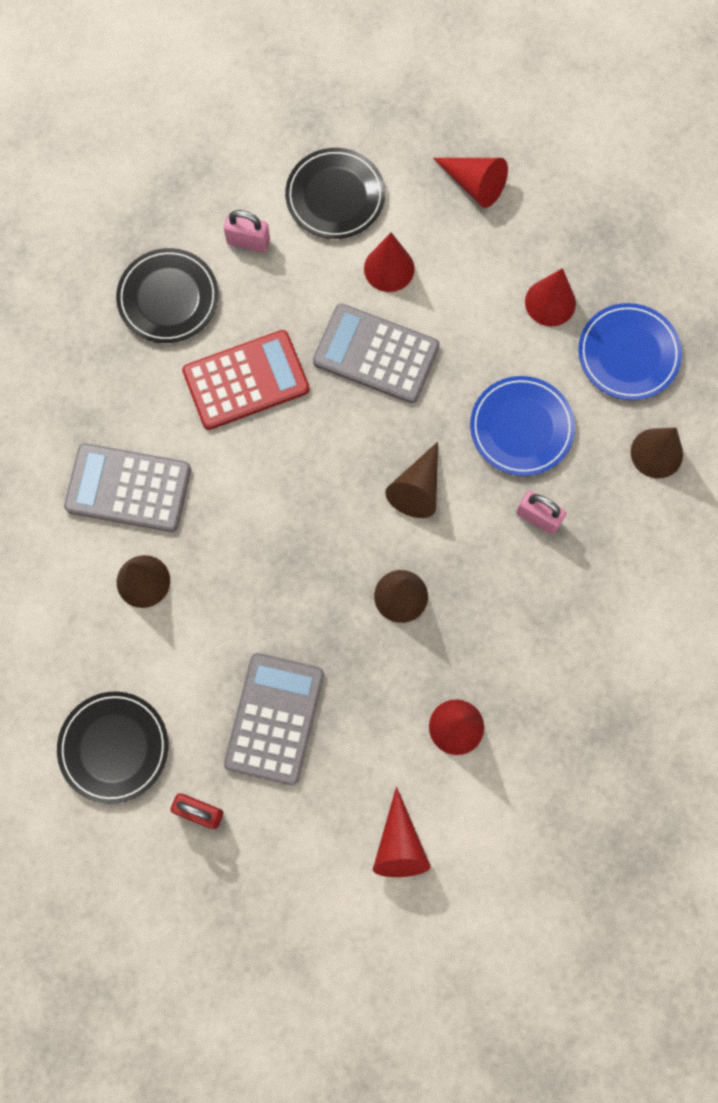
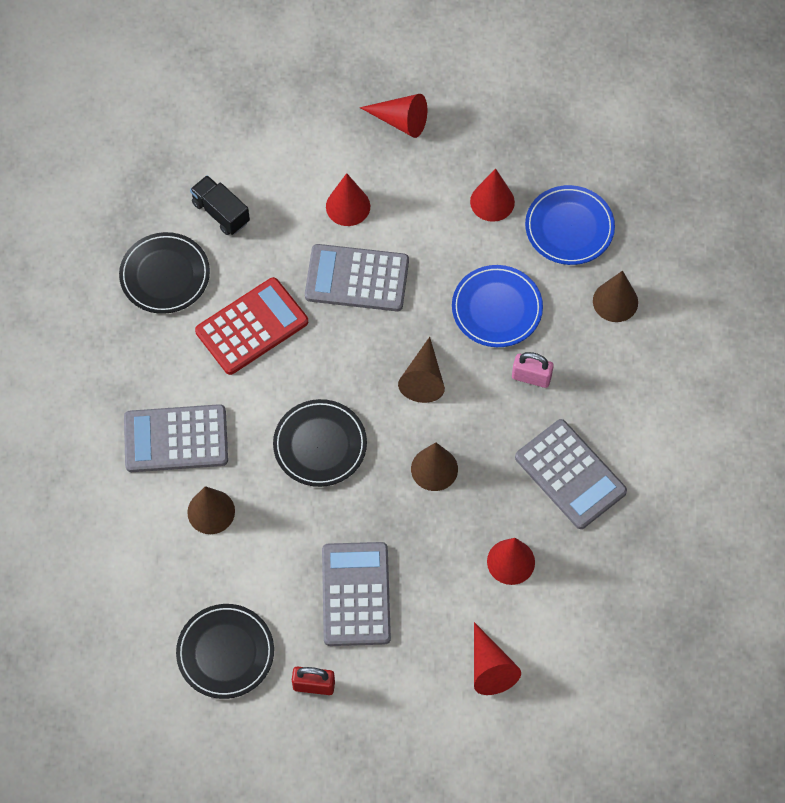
camera: 15 degrees left, 10 degrees down
pink padlock [224,210,270,252] -> black truck [190,175,250,235]
black plate [285,148,385,239] -> black plate moved to [273,399,367,487]
none -> grey calculator [515,419,627,529]

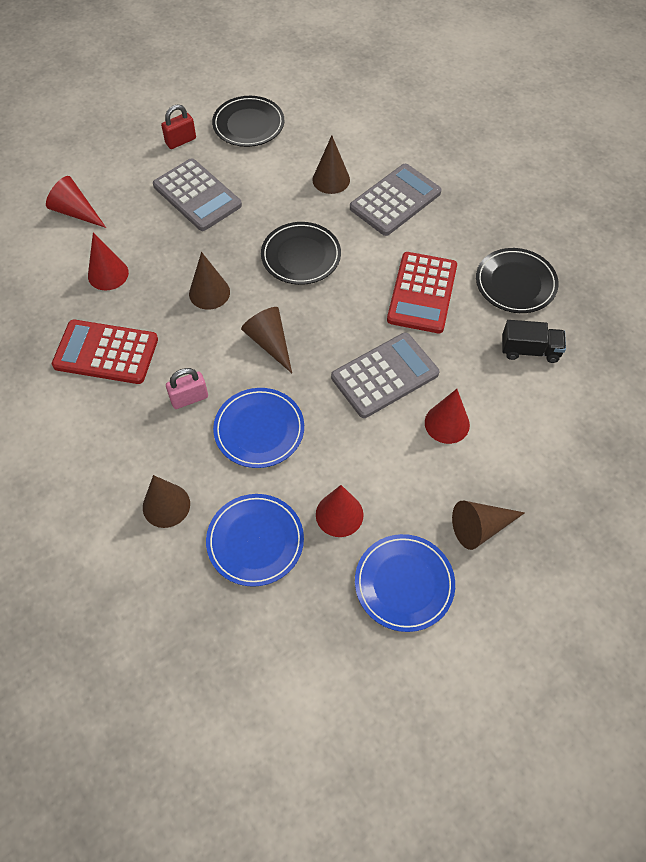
camera: 140 degrees right, 5 degrees down
red cone [360,94,427,138] -> brown cone [452,501,525,550]
grey calculator [515,419,627,529] -> red calculator [52,320,158,384]
none -> blue plate [355,534,455,632]

